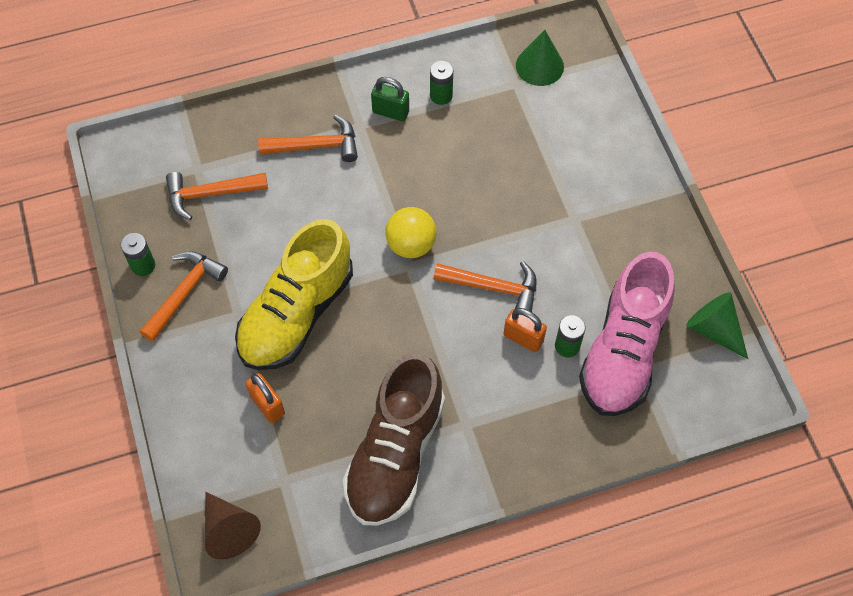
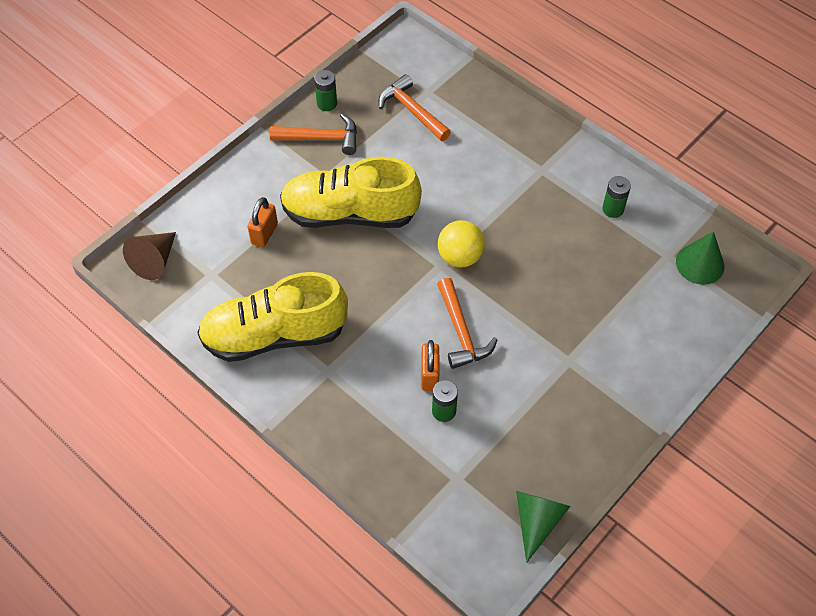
camera: 60 degrees right, 5 degrees down
orange hammer [258,115,358,162] -> none
brown shoe [343,353,445,526] -> yellow shoe [197,272,348,362]
green padlock [371,77,409,121] -> none
pink shoe [579,251,675,416] -> none

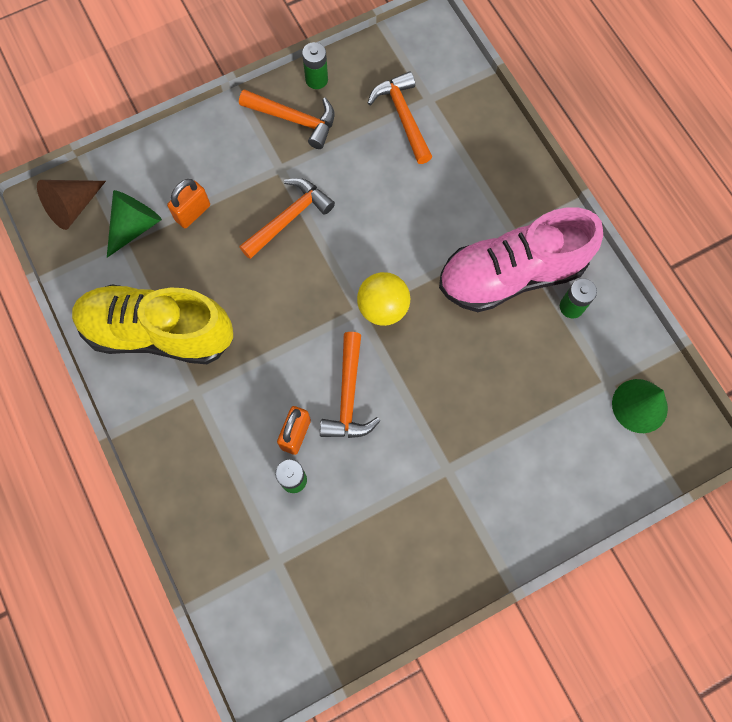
camera: 20 degrees right, 15 degrees up
yellow shoe [280,156,422,228] -> orange hammer [239,178,335,259]
green cone [516,491,570,563] -> green cone moved to [107,190,162,258]
none -> pink shoe [439,207,603,312]

